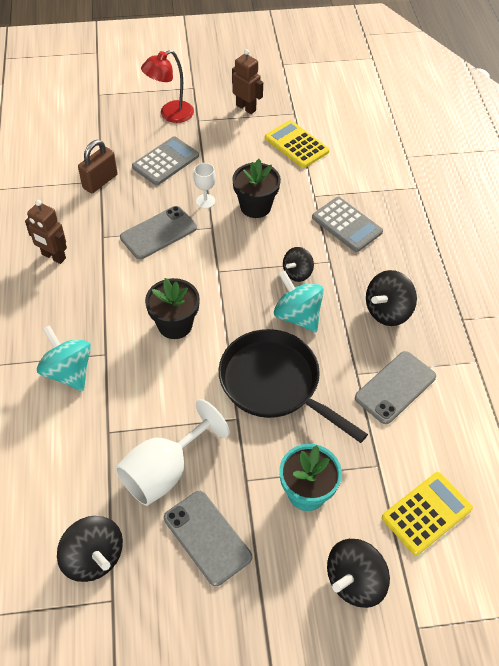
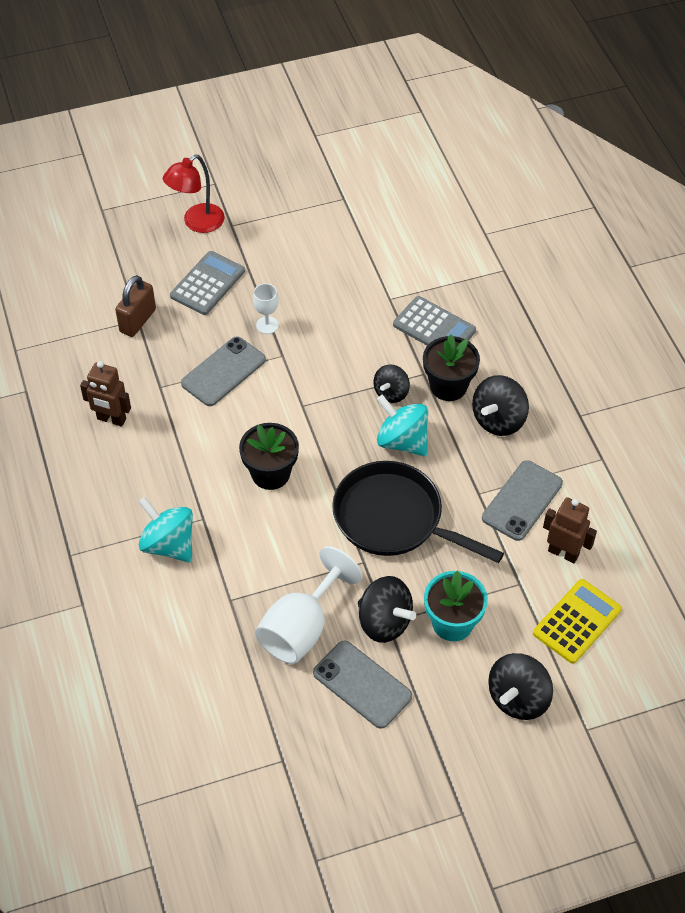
camera: 10 degrees left, 0 degrees up
black spinning top [57,516,123,582] -> black spinning top moved to [358,576,416,643]
brown robot [232,49,263,114] -> brown robot moved to [543,497,597,563]
black flower pot [232,159,281,218] -> black flower pot moved to [423,334,480,401]
yellow calculator [265,120,329,168] -> none

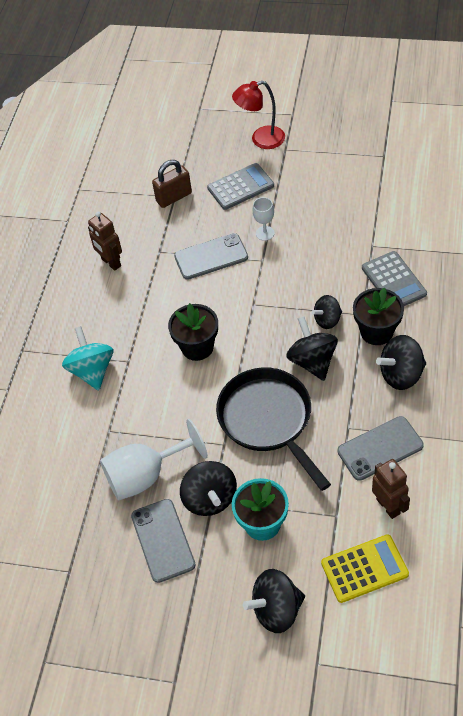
camera: 35 degrees right, 0 degrees up
turquoise spinning top [376,394,428,457] -> black spinning top [286,316,338,381]

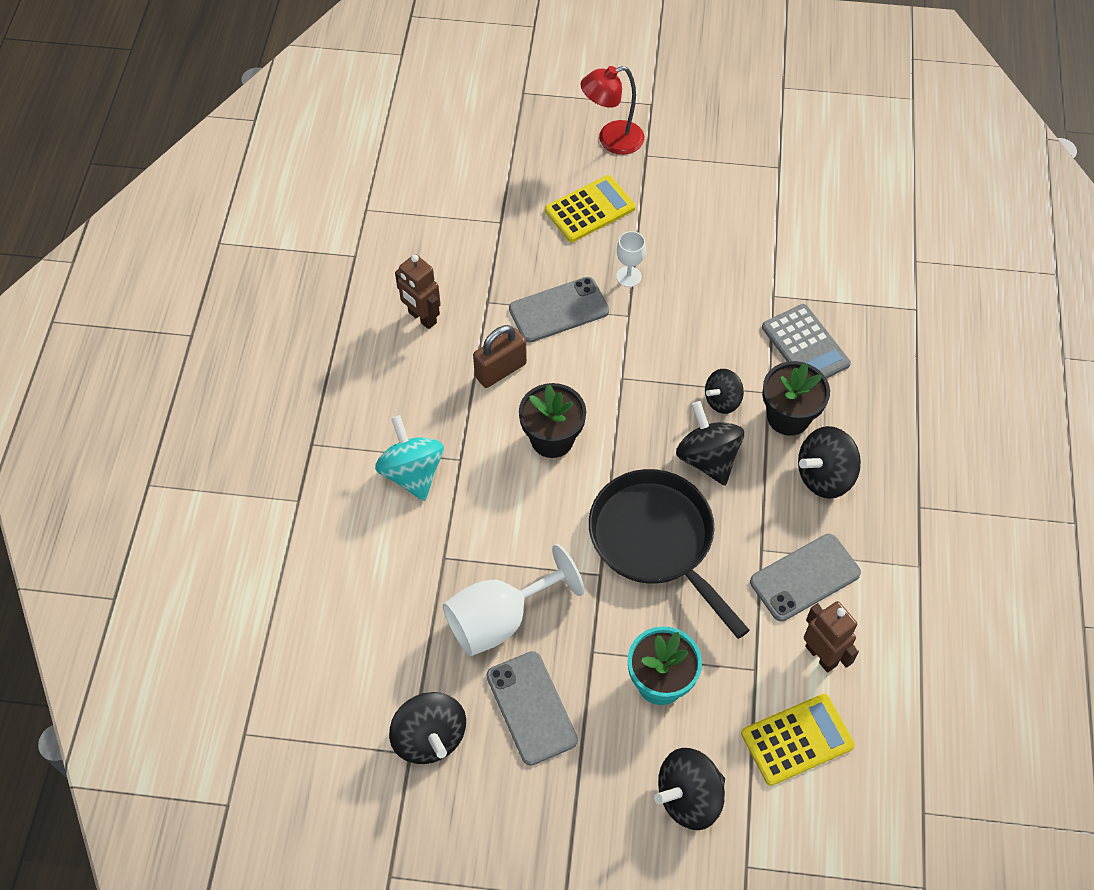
camera: 10 degrees left, 5 degrees up
brown padlock [152,160,192,208] -> brown padlock moved to [473,325,527,388]
black spinning top [180,461,237,516] -> black spinning top moved to [389,692,466,764]
grey calculator [207,163,274,210] -> yellow calculator [545,175,636,242]

